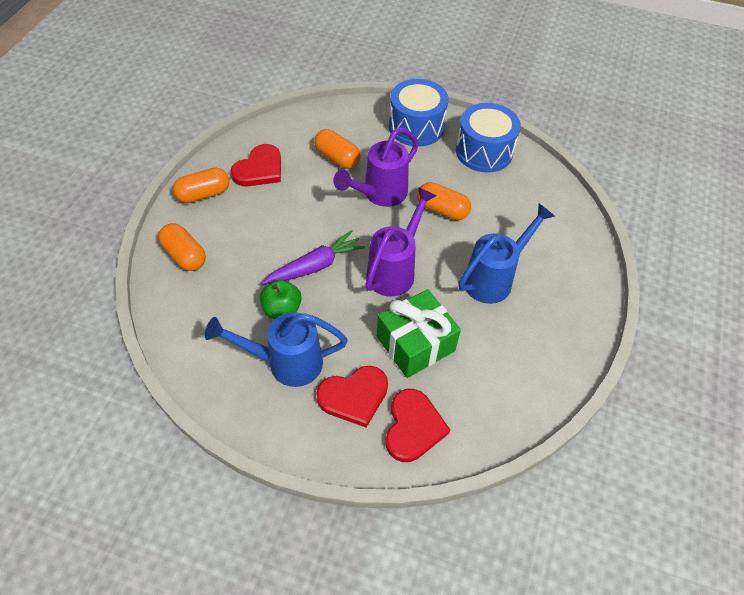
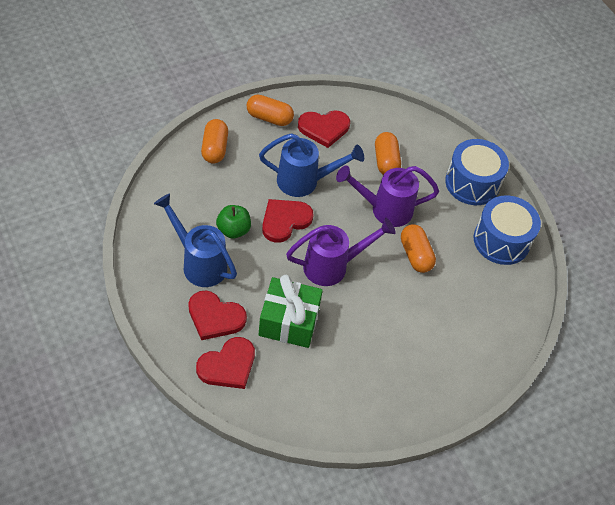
camera: 40 degrees right, 0 degrees up
purple carrot [261,230,365,285] -> red heart [262,199,314,243]
blue watering can [458,204,555,304] -> blue watering can moved to [259,133,364,197]

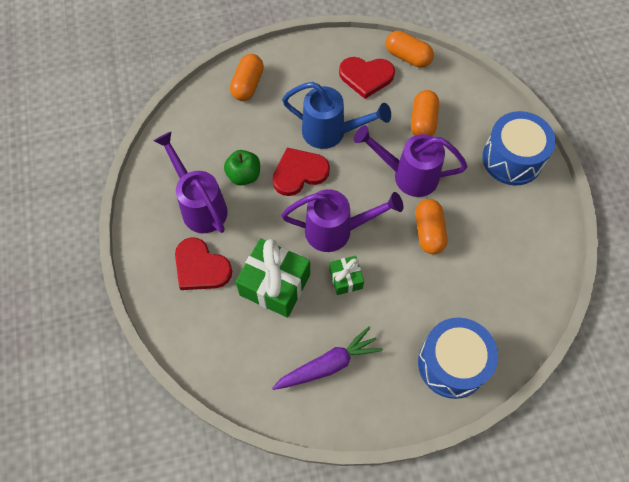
camera: 20 degrees right, 10 degrees up
blue watering can [154,193,237,287] -> purple watering can [154,132,228,233]
red heart [196,337,255,389] -> none
orange capsule [247,95,294,126] -> orange capsule moved to [386,31,434,68]
blue drum [474,195,541,265] -> blue drum moved to [418,318,498,399]
none -> purple carrot [272,326,383,390]
none -> green gift [329,256,364,295]

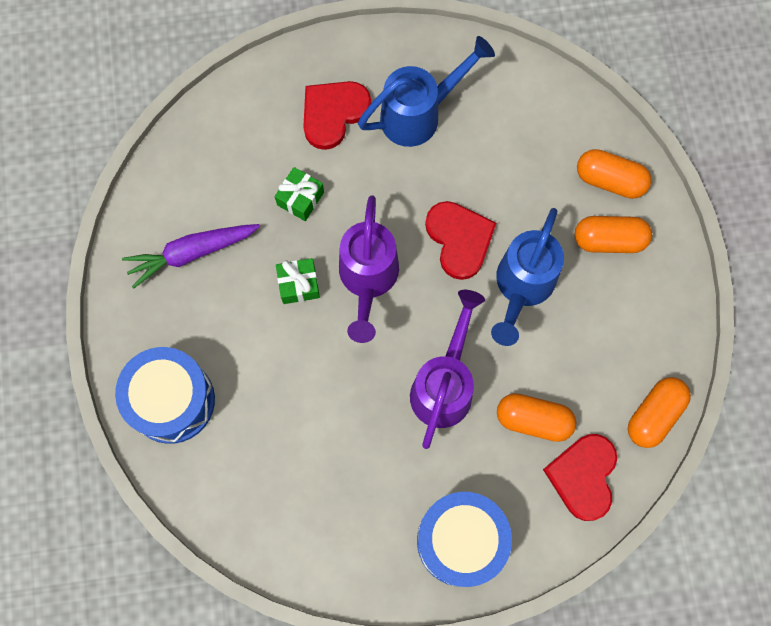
camera: 95 degrees right, 10 degrees up
purple watering can [154,132,228,233] -> blue watering can [358,36,495,147]
green apple [224,150,260,186] -> none
green gift [236,238,310,318] -> green gift [275,167,324,221], size x0.53
purple carrot [272,326,383,390] -> purple carrot turned 90 degrees clockwise [122,224,260,289]
red heart [339,57,395,99] -> red heart moved to [543,434,617,521]
orange capsule [415,199,447,254] -> orange capsule moved to [575,216,652,253]

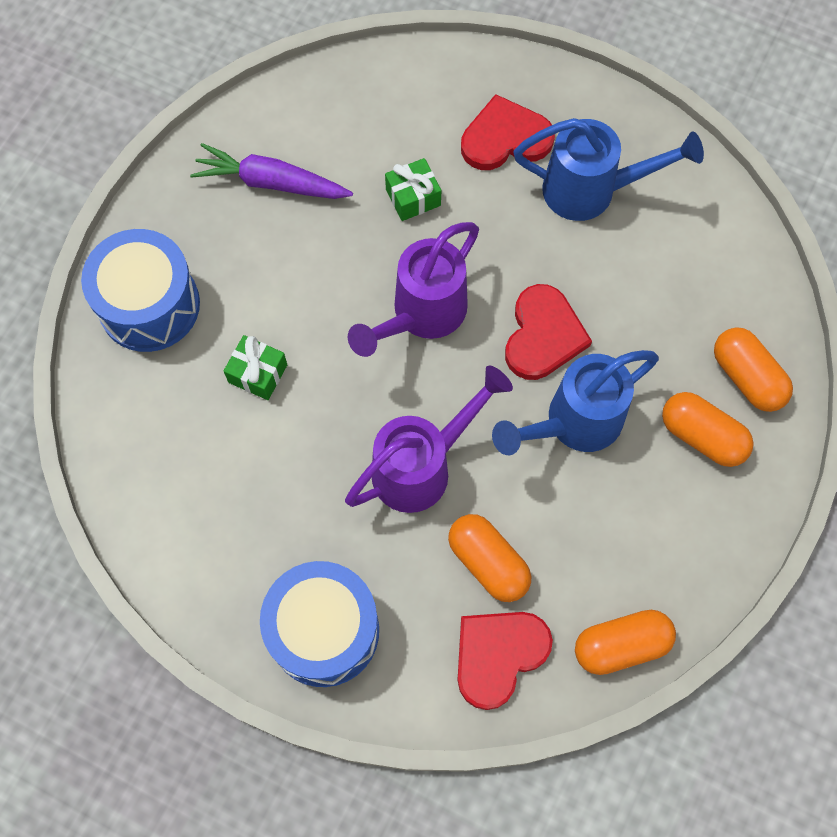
camera: 35 degrees right, 5 degrees down
green gift [276,258,320,304] -> green gift moved to [224,335,287,400]

